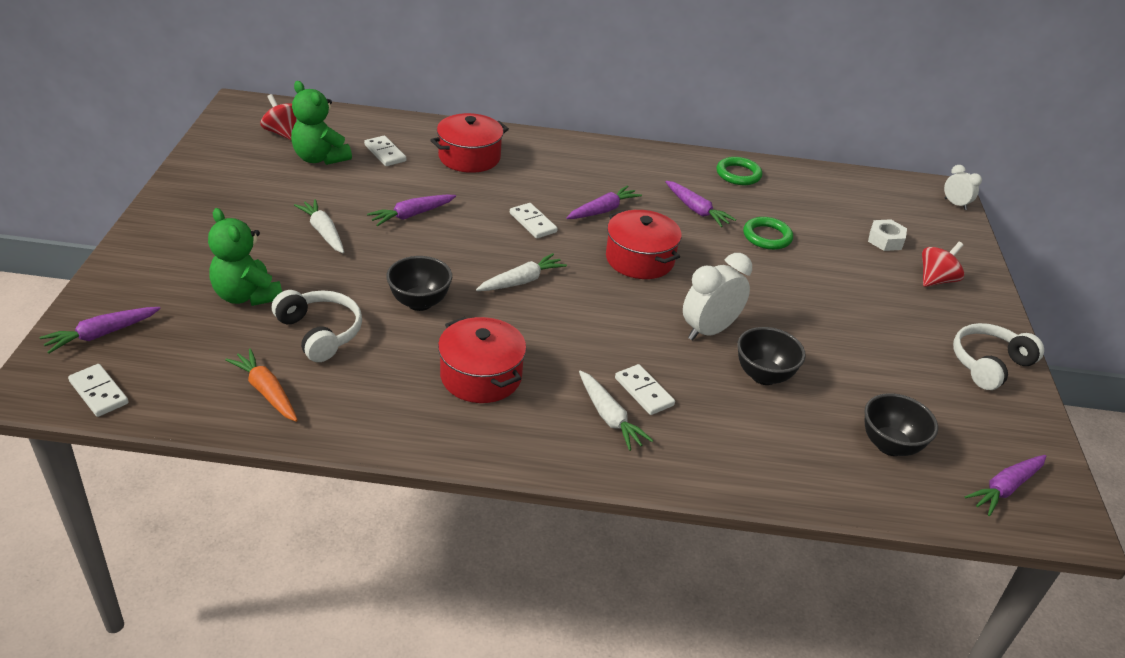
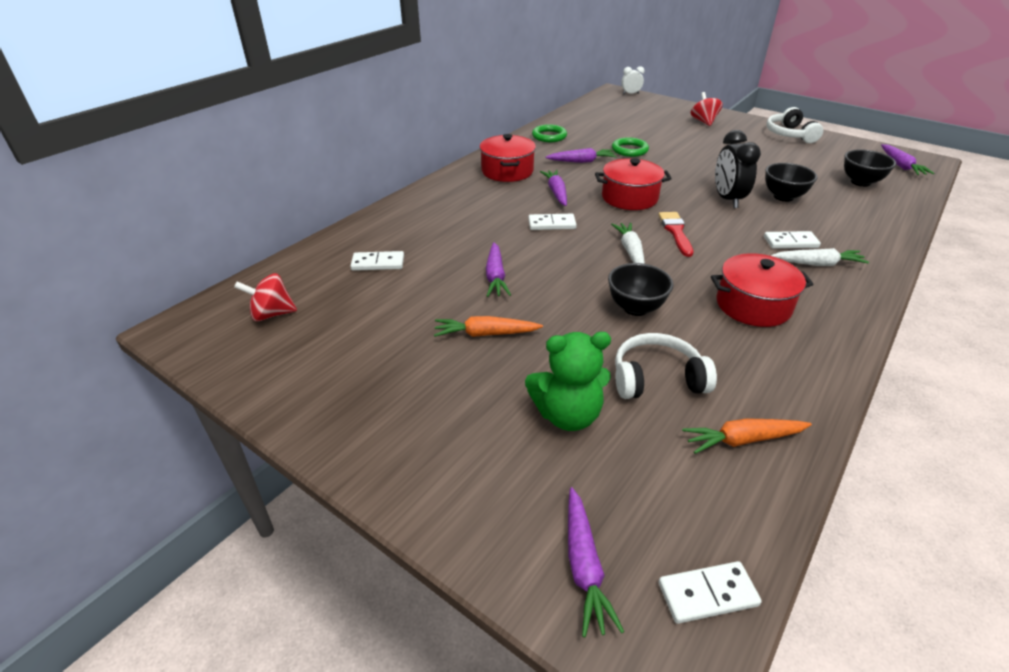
camera: 55 degrees left, 0 degrees up
green teddy bear [291,81,352,165] -> none
white carrot [294,199,344,253] -> orange carrot [434,316,543,337]
red pot [430,113,509,173] -> red pot moved to [480,134,536,182]
white clock [683,253,752,341] -> black clock [715,130,761,208]
white nut [868,219,907,251] -> none
none -> red brush [658,212,693,257]

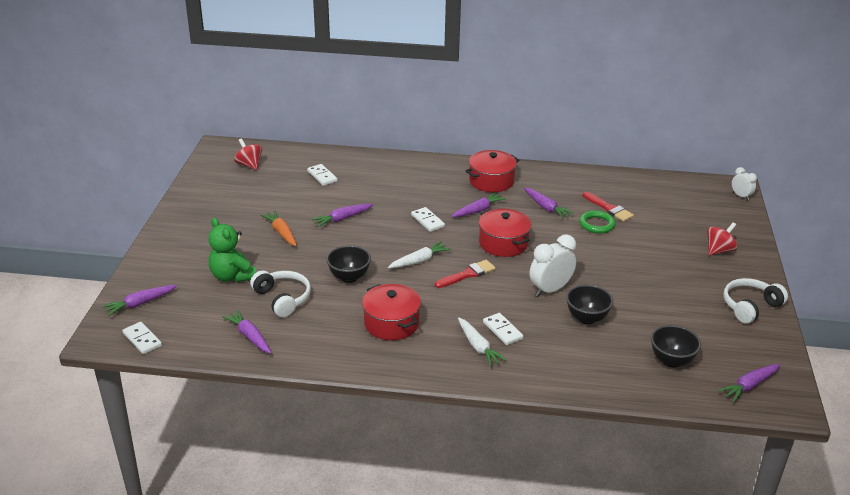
camera: 60 degrees right, 5 degrees down
green ring [532,124,567,142] -> none
orange carrot [682,418,812,454] -> purple carrot [222,309,272,354]
black clock [715,130,761,208] -> white clock [530,234,576,297]
none -> red brush [583,192,634,222]

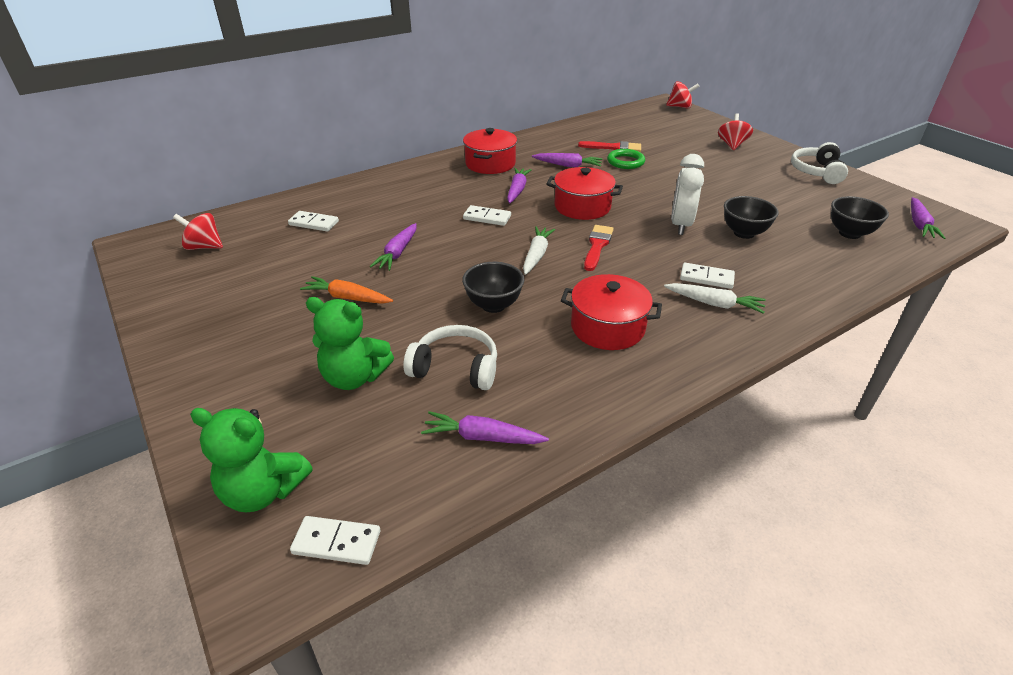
camera: 40 degrees left, 5 degrees up
purple carrot [102,285,177,316] -> green teddy bear [190,408,313,512]
white clock [732,167,757,200] -> red spinning top [666,81,700,108]

